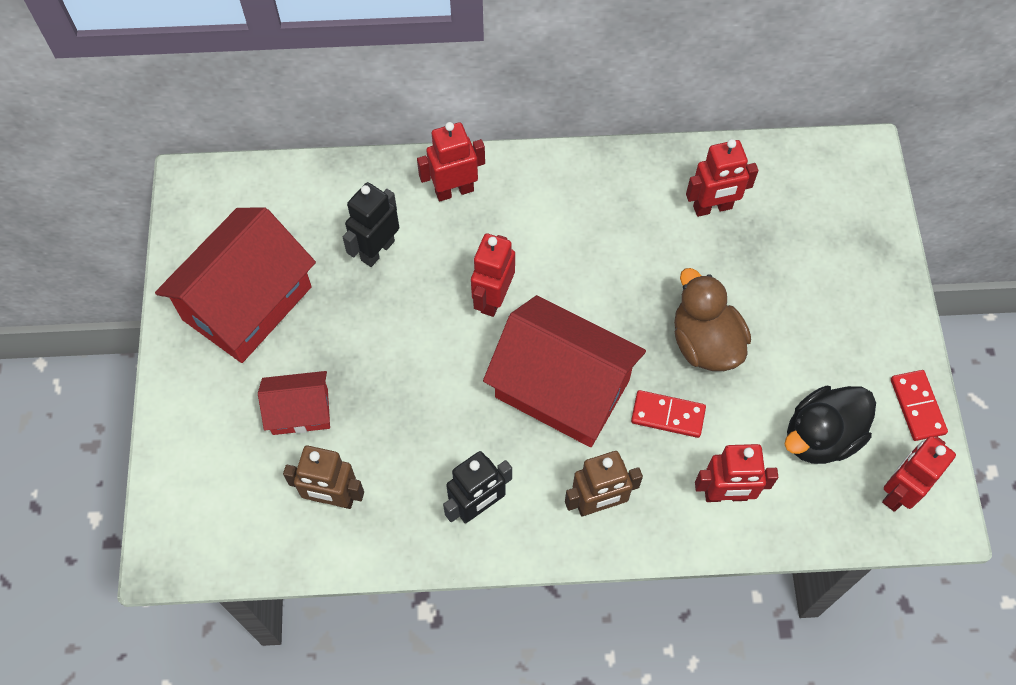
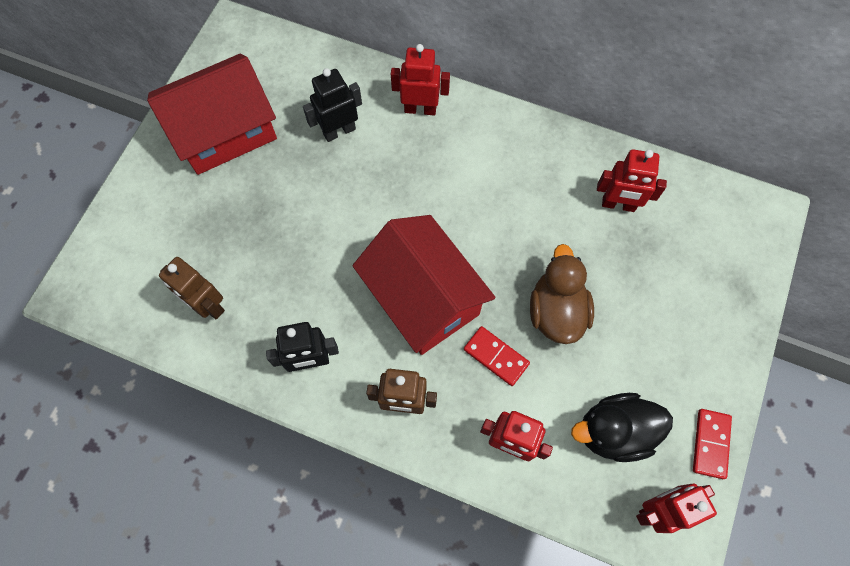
camera: 25 degrees right, 5 degrees up
red house [258,371,330,435] -> none
red robot [471,233,515,317] -> none

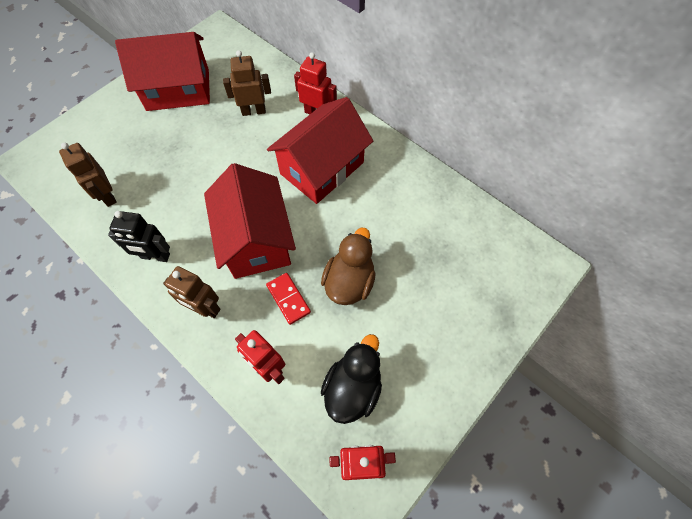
camera: 20 degrees right, 5 degrees down
black robot [303,68,362,142] -> brown robot [223,50,271,116]
black duck [571,393,673,462] -> black duck turned 105 degrees clockwise [321,334,382,424]
red robot [597,149,667,212] -> none
red domino [693,409,732,479] -> none
none -> red house [267,97,373,204]

